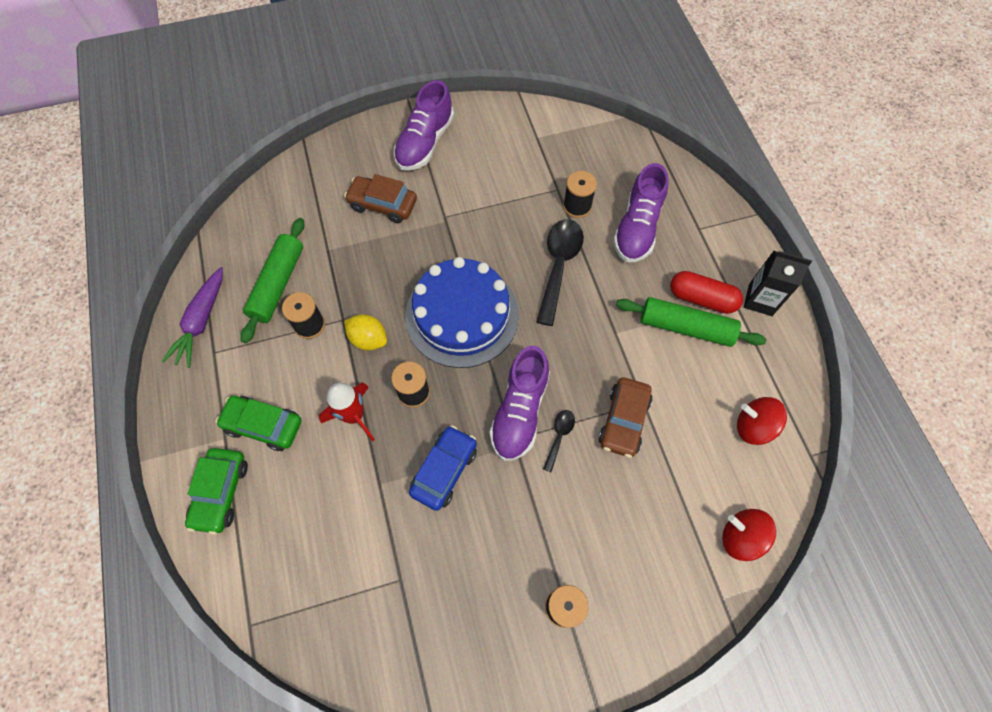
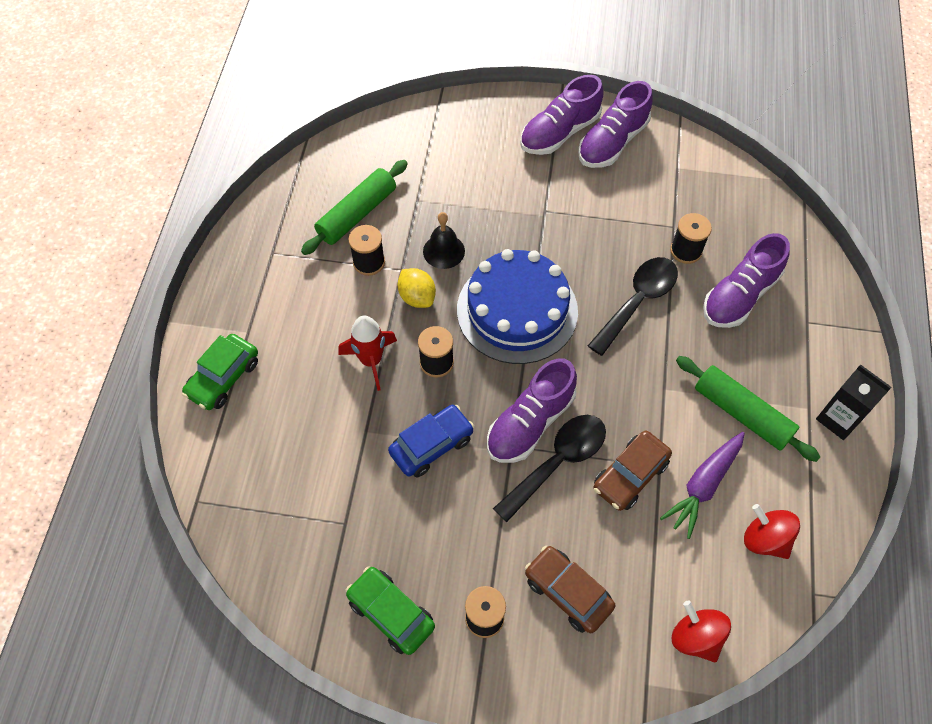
camera: 25 degrees right, 5 degrees down
purple carrot [162,267,223,368] -> purple carrot moved to [660,432,745,539]
green car [216,396,302,451] -> green car moved to [346,566,435,655]
brown car [344,174,417,223] -> brown car moved to [525,546,615,633]
black spoon [543,410,575,472] -> black spoon [493,415,606,522], size x2.03
red capsule [670,271,743,314] -> none
none -> black bell [423,212,465,269]
none -> purple shoe [578,81,652,168]

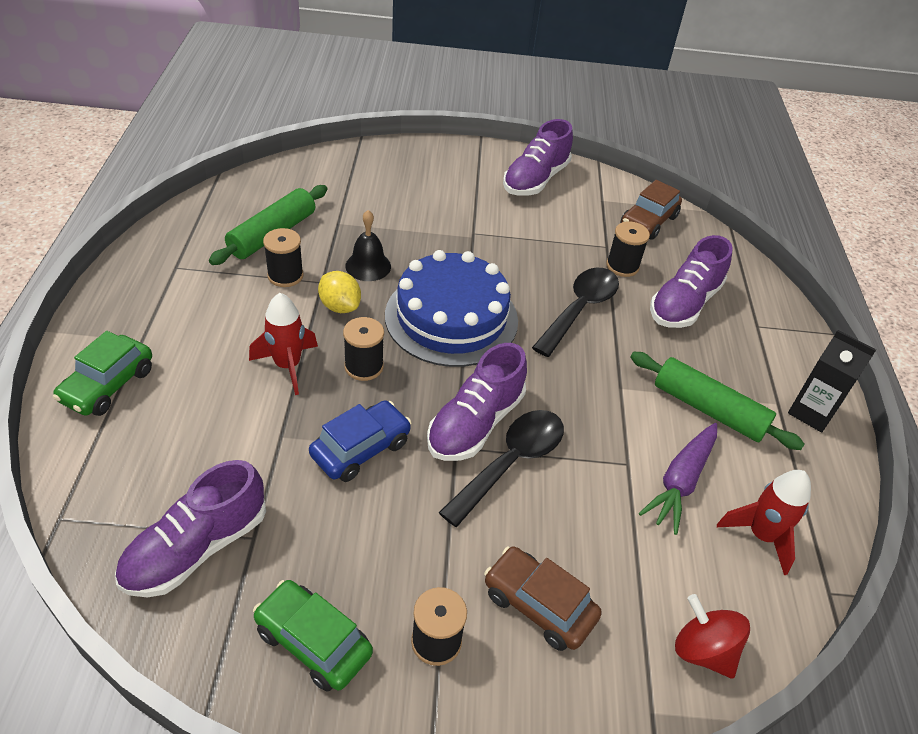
camera: 10 degrees left, 15 degrees down
purple shoe [520,75,603,155] -> purple shoe moved to [115,460,266,597]
brown car [594,431,672,511] -> brown car moved to [620,180,682,240]
red spinning top [744,504,800,559] -> red rocket [717,470,811,575]

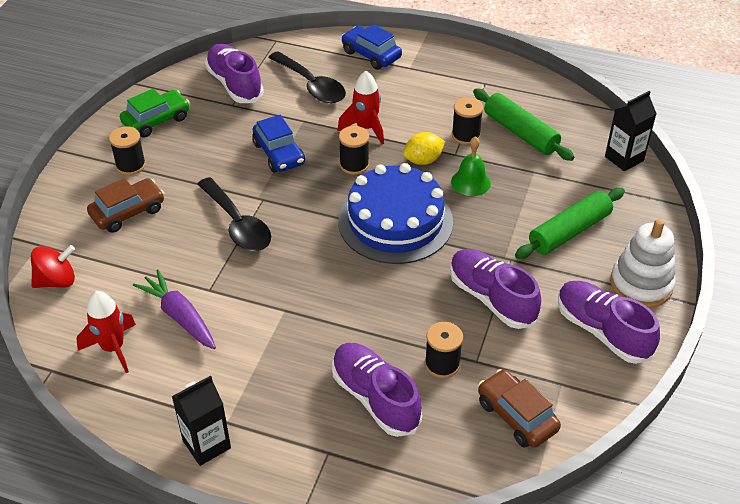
camera: 110 degrees right, 0 degrees up
green car [53,331,152,416] -> blue car [341,24,402,70]
black bell [345,210,391,281] -> green bell [451,136,491,196]
purple shoe [427,343,527,461] -> purple shoe moved to [450,249,541,329]
black spoon [532,268,619,357] -> black spoon moved to [268,51,346,103]
green rolling pin [630,352,804,450] -> green rolling pin moved to [515,188,625,259]
none -> black carton [605,91,656,171]
none -> white stacking toy [610,219,676,308]

